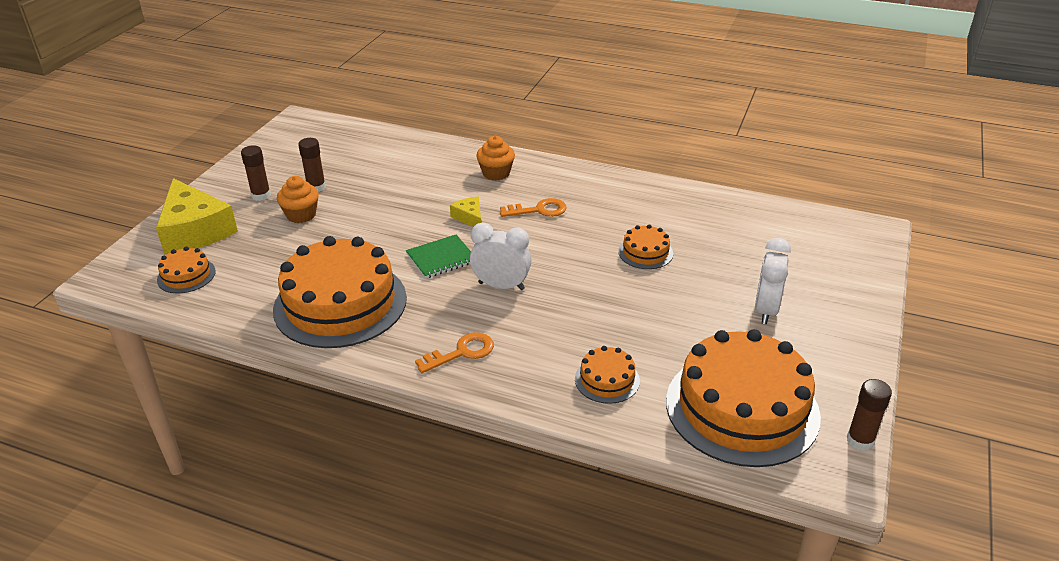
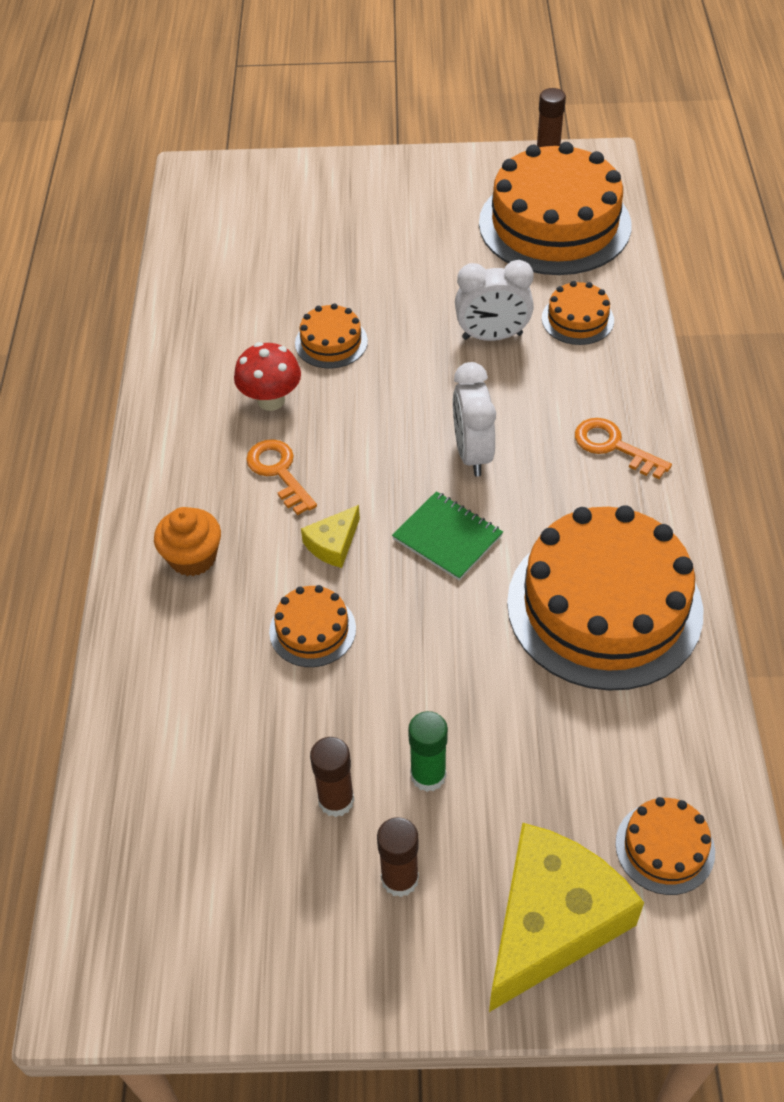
camera: 110 degrees left, 15 degrees up
orange cupcake [277,176,319,223] -> green glue stick [408,711,448,792]
white clock [755,238,791,324] -> white clock moved to [455,260,534,341]
none -> red mushroom [234,342,301,411]
none -> orange cake [269,585,356,667]

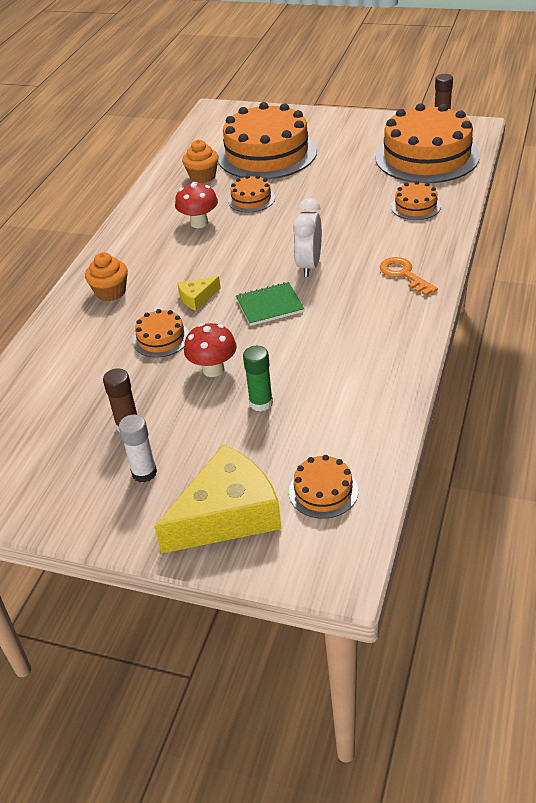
camera: 20 degrees right, 10 degrees down
orange key [246,439,317,515] -> none
brown glue stick [377,817,419,897] -> white glue stick [119,415,157,482]
green notebook [392,491,503,581] -> green notebook turned 75 degrees counterclockwise [236,282,305,326]
green glue stick [408,711,448,792] -> green glue stick moved to [243,346,273,411]
white clock [455,260,534,341] -> none
orange cake [507,505,703,691] -> orange cake moved to [218,102,317,179]
none -> orange cupcake [182,140,219,183]
none -> red mushroom [184,323,237,377]

